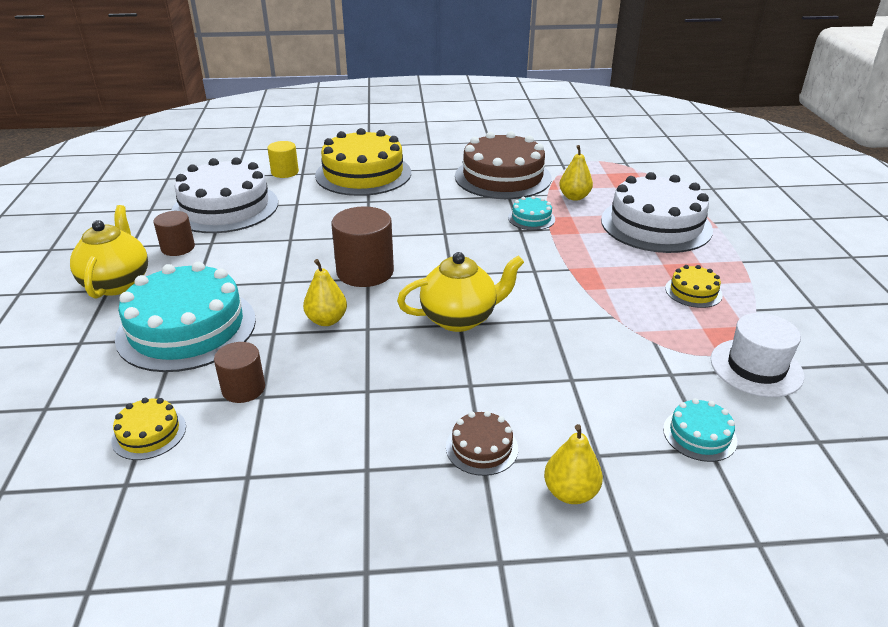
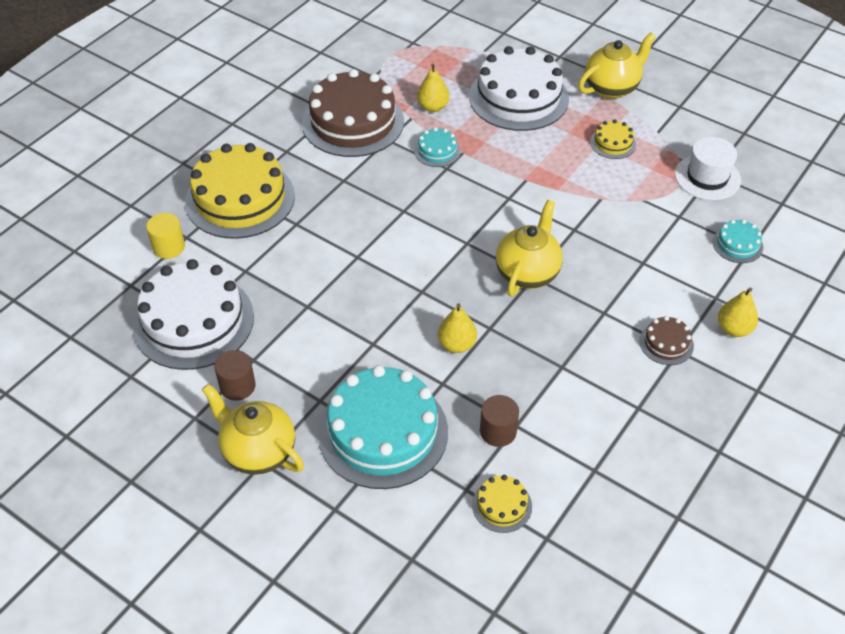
camera: 50 degrees left, 15 degrees up
brown cylinder [332,206,394,287] -> none
none -> yellow teapot [578,33,656,99]

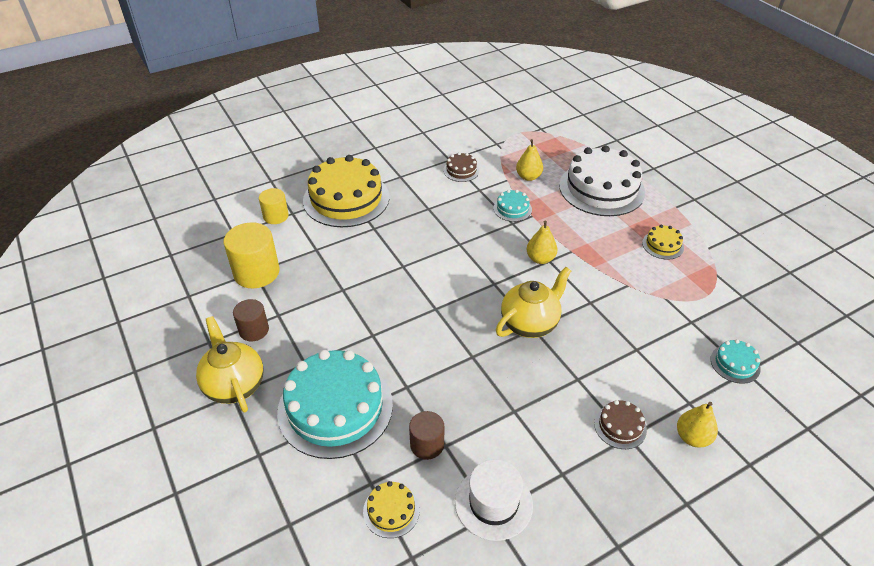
camera: 25 degrees right, 5 degrees down
white cake [132,259,254,370] -> yellow cylinder [224,222,279,288]
brown cake [302,69,404,157] -> brown cake [443,152,480,182], size x0.44
yellow pear [438,303,477,353] -> yellow pear moved to [527,221,557,264]
yellow teapot [578,33,656,99] -> none
white hat [675,137,741,200] -> white hat moved to [455,459,533,541]

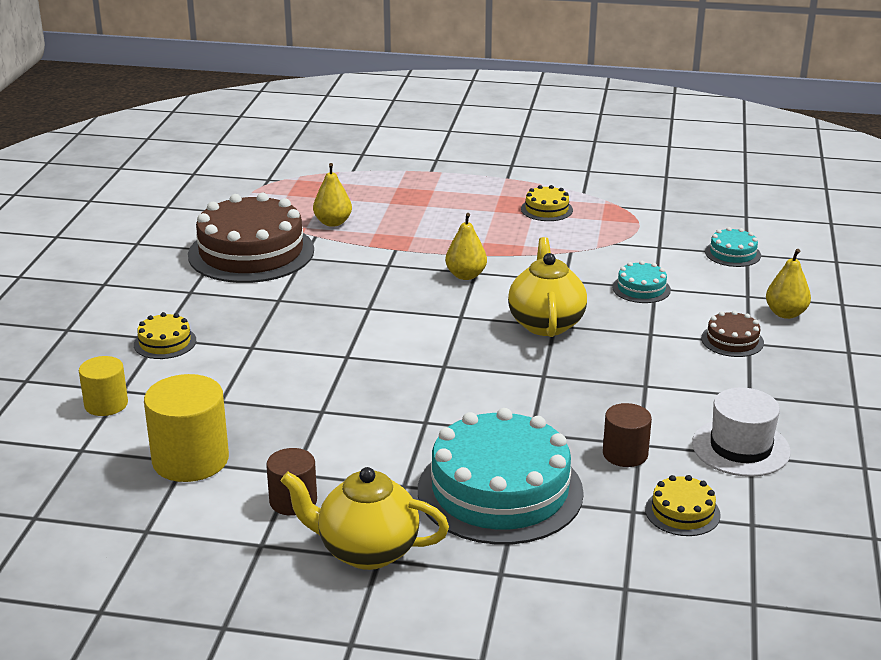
camera: 50 degrees left, 15 degrees down
yellow cake [303,155,389,227] -> yellow cake [134,312,196,359], size x0.44
brown cake [443,152,480,182] -> brown cake [188,193,314,283], size x2.27
turquoise cake [493,190,532,222] -> turquoise cake moved to [612,261,671,303]
white cake [559,145,645,216] -> none

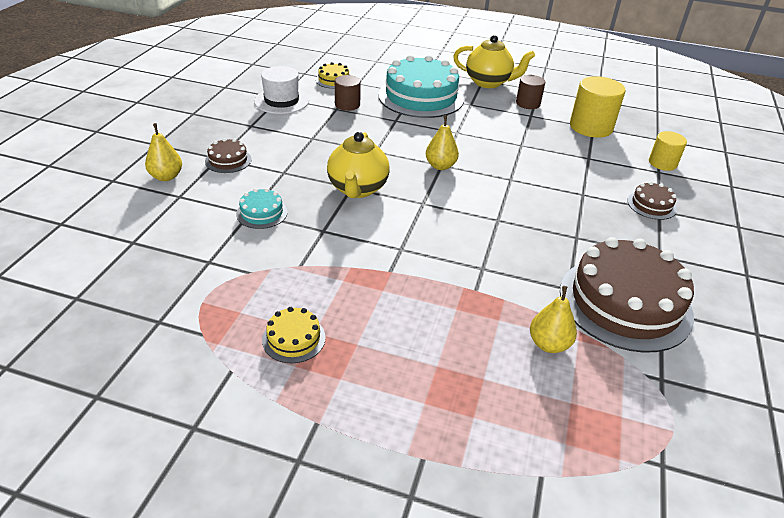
camera: 175 degrees left, 10 degrees up
yellow cake [134,312,196,359] -> brown cake [627,181,677,220]
yellow pear [445,213,487,280] -> yellow pear moved to [426,115,459,170]
turquoise cake [705,227,761,267] -> none

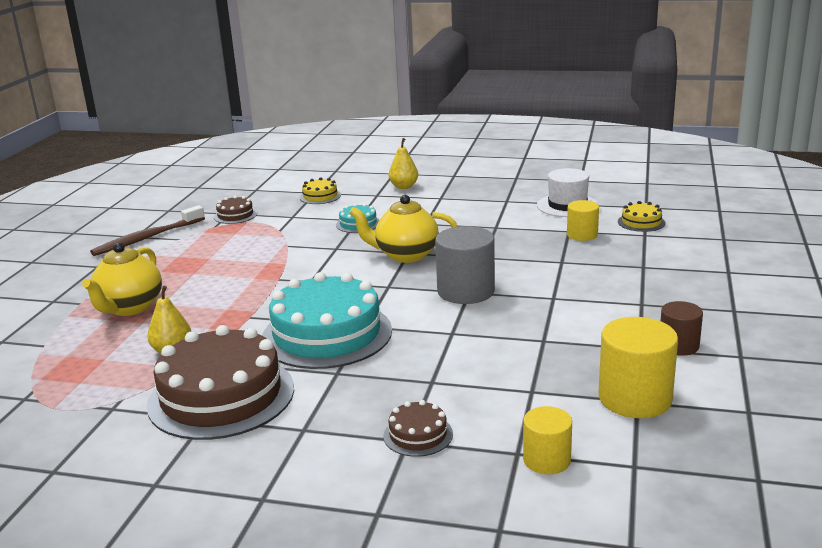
camera: 90 degrees right, 15 degrees down
brown cake [205,138,252,173] -> brown cake moved to [214,196,257,224]
yellow cake [262,307,326,363] -> yellow cake moved to [300,177,341,204]
brown cylinder [335,75,361,111] -> yellow cylinder [567,200,599,241]
turquoise cake [378,55,464,118] -> turquoise cake moved to [262,272,392,369]
yellow pear [426,115,459,170] -> grey cylinder [435,226,495,304]
yellow teapot [453,35,535,88] -> yellow teapot moved to [82,242,162,316]
none -> brown toothbrush [90,205,205,256]

